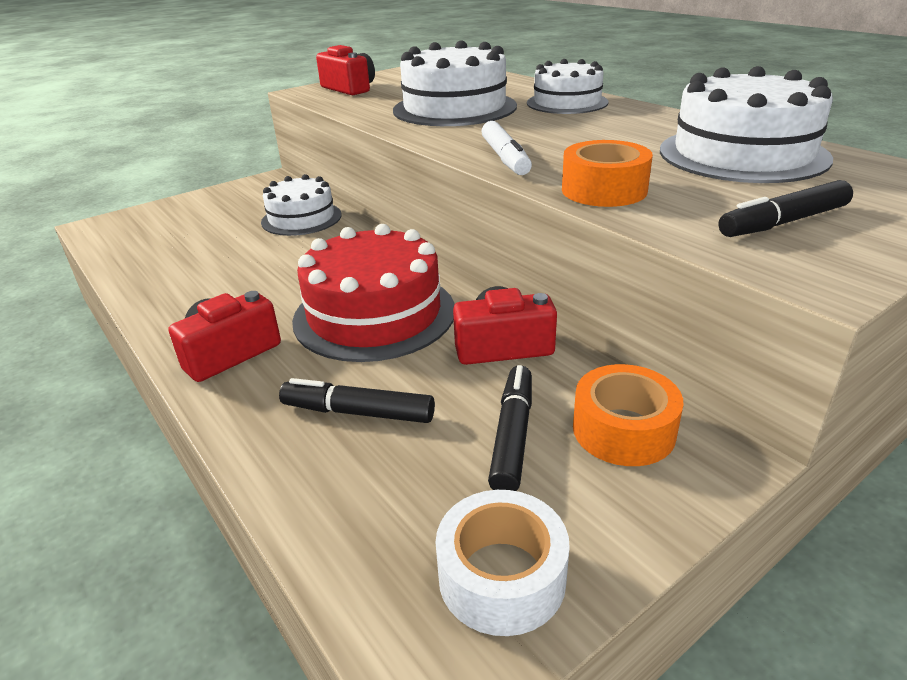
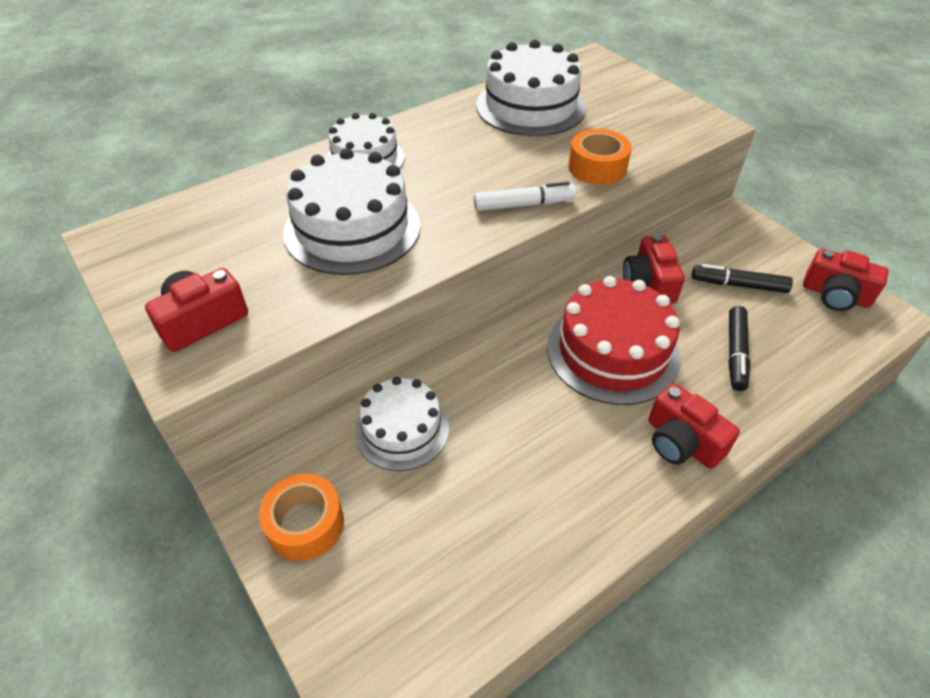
camera: 90 degrees left, 15 degrees up
white tape [435,490,570,636] -> red camera [803,248,889,311]
orange tape [573,364,683,466] -> orange tape moved to [259,474,344,561]
black marker [718,180,853,237] -> none

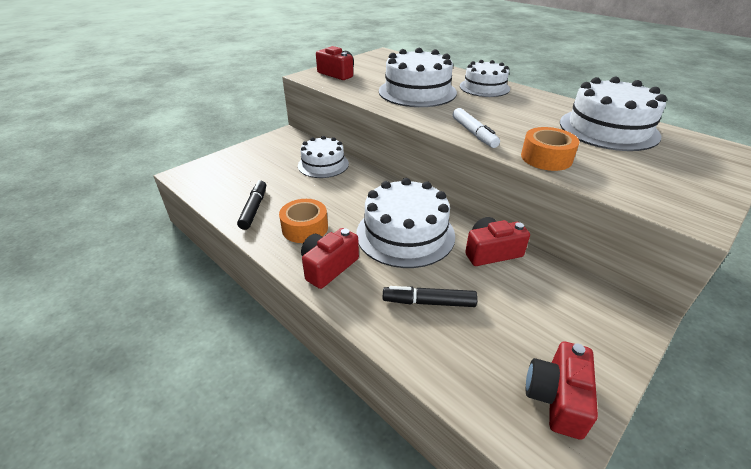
camera: 80 degrees right, 10 degrees down
orange tape [259,474,344,561] -> orange tape moved to [279,199,328,243]
red cake [547,276,681,405] -> white cake [356,178,455,268]
black marker [692,264,793,293] -> black marker moved to [237,180,266,230]

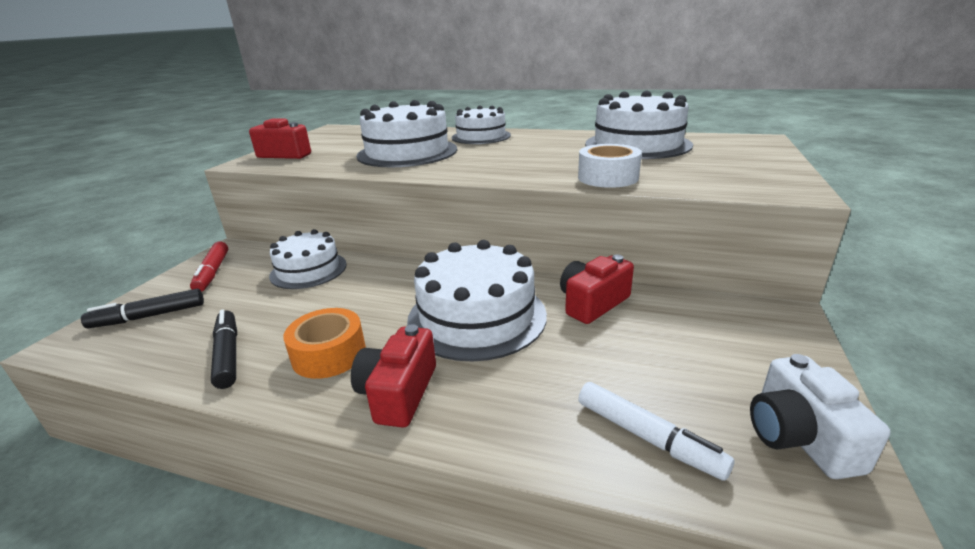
camera: 25 degrees left, 10 degrees down
black marker [383,286,478,307] -> black marker moved to [81,289,204,328]
white marker [453,108,500,148] -> white marker moved to [578,382,735,481]
orange tape [521,127,579,171] -> white tape [578,144,642,188]
red camera [526,342,598,440] -> white camera [750,354,891,479]
none -> red marker [190,241,228,292]

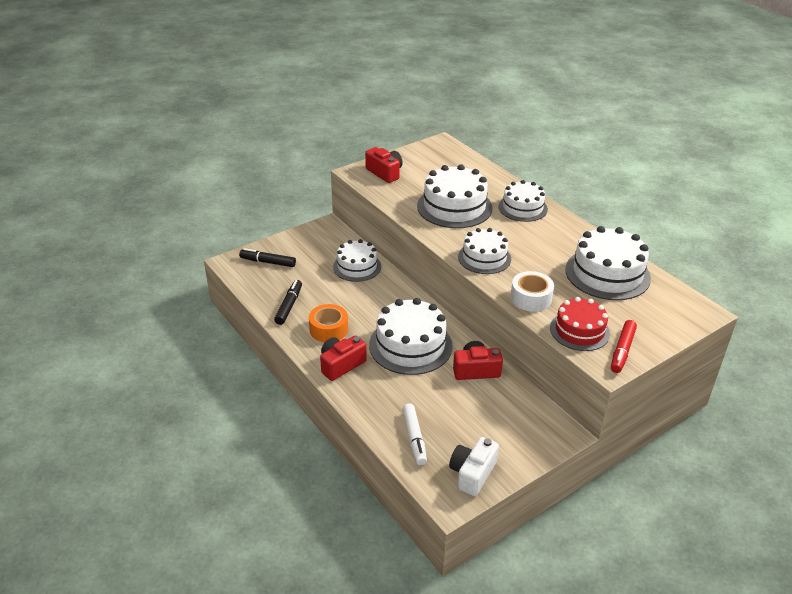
camera: 35 degrees right, 10 degrees up
red marker [190,241,228,292] -> red marker moved to [611,320,637,373]
none -> white cake [458,228,511,274]
none -> red cake [550,297,610,351]

